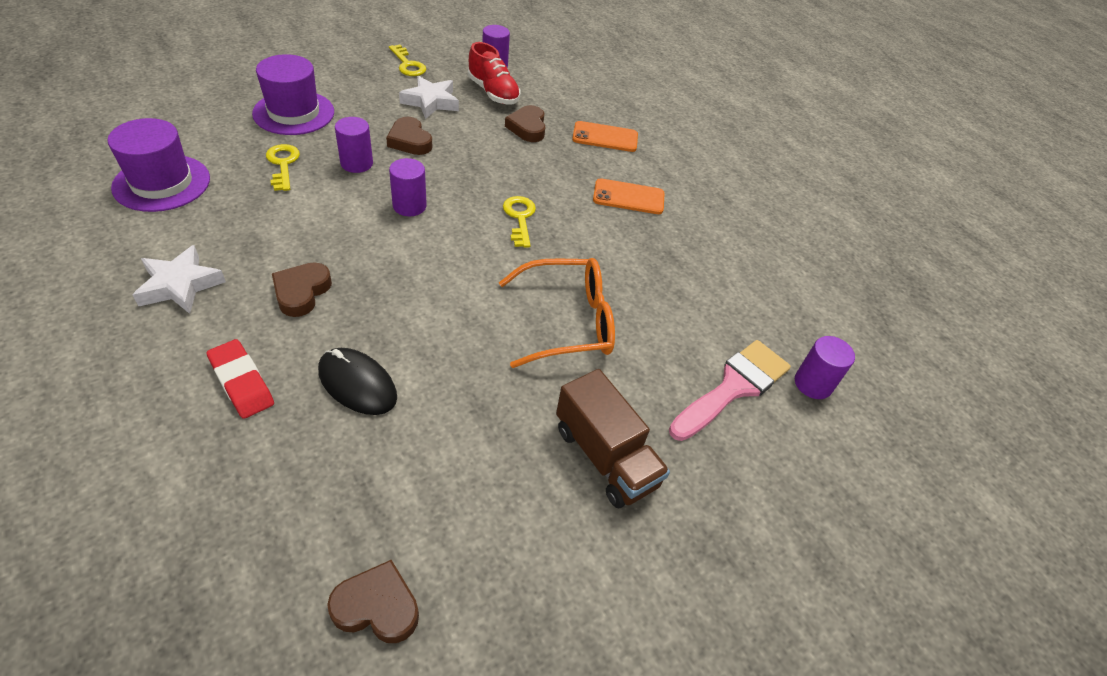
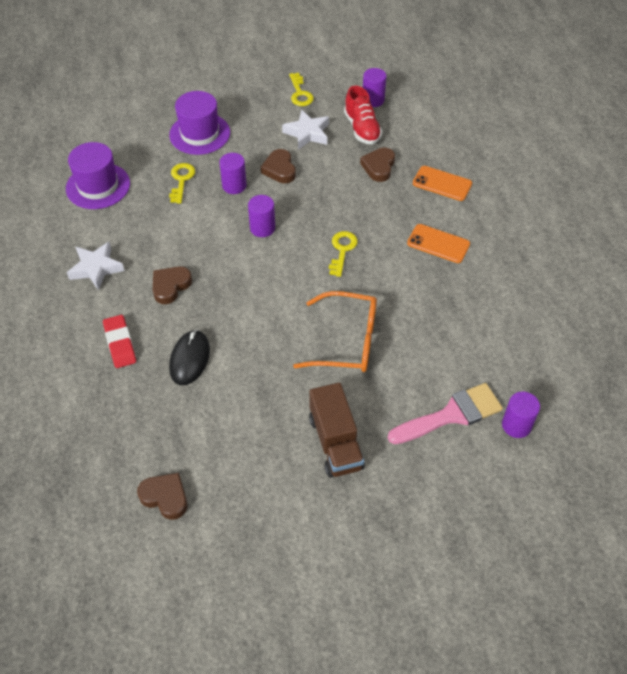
camera: 25 degrees right, 5 degrees up
black mouse [318,348,397,415] -> black mouse turned 45 degrees clockwise [169,330,210,385]

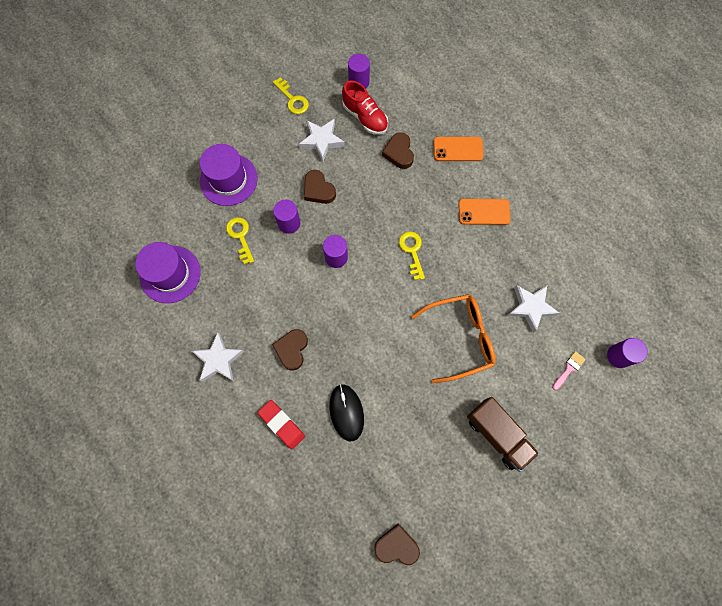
camera: 25 degrees left, 20 degrees up
pink brush [388,383,503,444] -> pink brush [552,351,586,390], size x0.46
none -> white star [507,285,559,333]

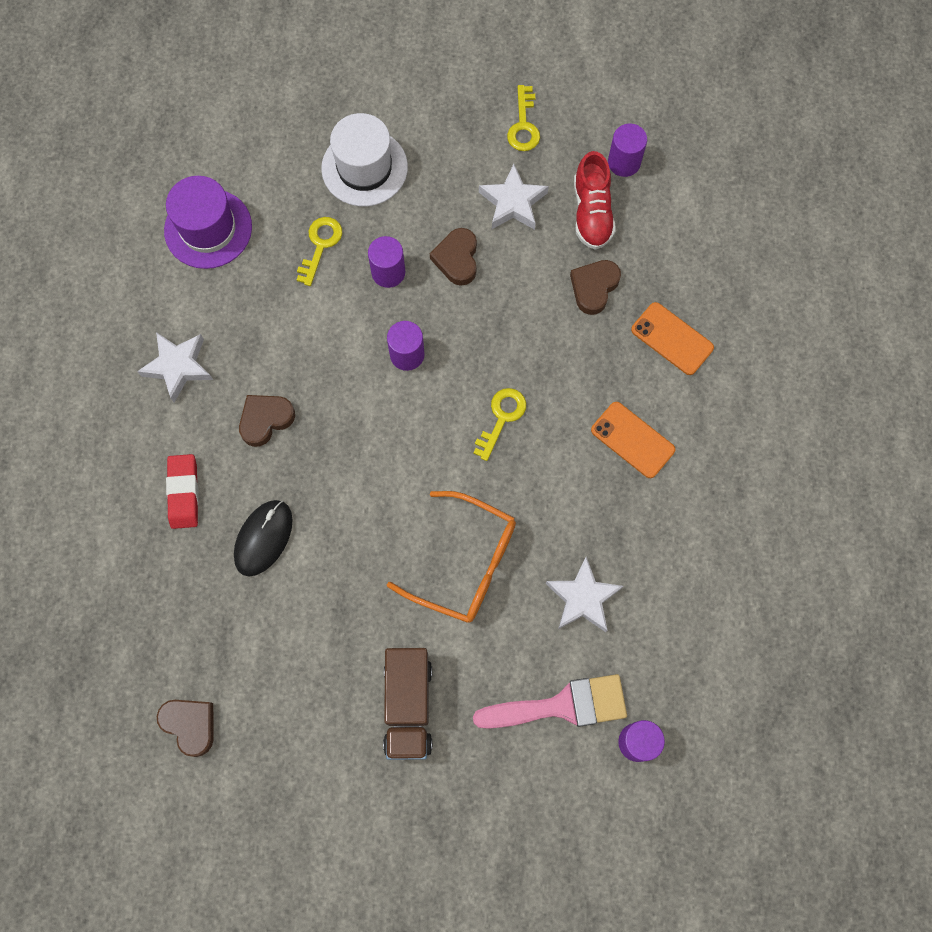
camera: 40 degrees right, 0 degrees up
purple hat [200,144,258,206] -> white hat [321,113,408,206]
pink brush [552,351,586,390] -> pink brush [473,674,627,729], size x2.16

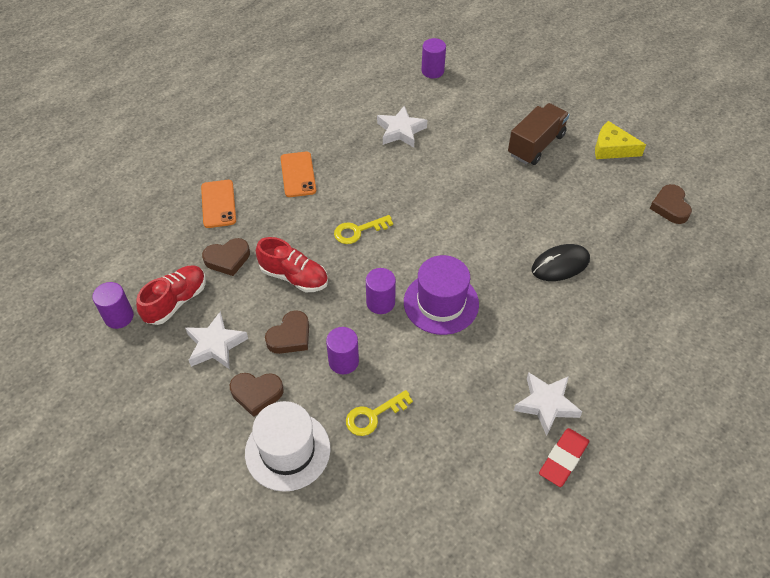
camera: 140 degrees left, 20 degrees down
purple hat [164,176,252,269] -> purple hat moved to [404,255,479,335]
red eraser [166,454,199,529] -> red eraser moved to [539,428,589,487]
brown heart [239,395,295,447] -> brown heart moved to [230,373,284,417]
orange glasses [387,491,516,623] -> none
pink brush [473,674,627,729] -> none
yellow key [507,85,540,151] -> none
none -> red shoe [256,237,328,292]
none -> yellow cheese [595,121,646,159]

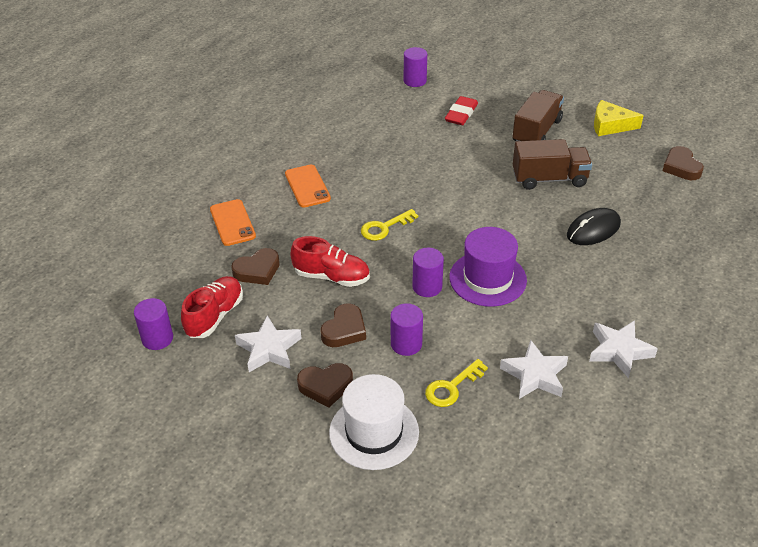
camera: 10 degrees left, 10 degrees down
white star [377,106,427,147] -> white star moved to [500,340,568,399]
red eraser [539,428,589,487] -> red eraser moved to [445,96,478,125]
none -> brown truck [513,139,592,190]

